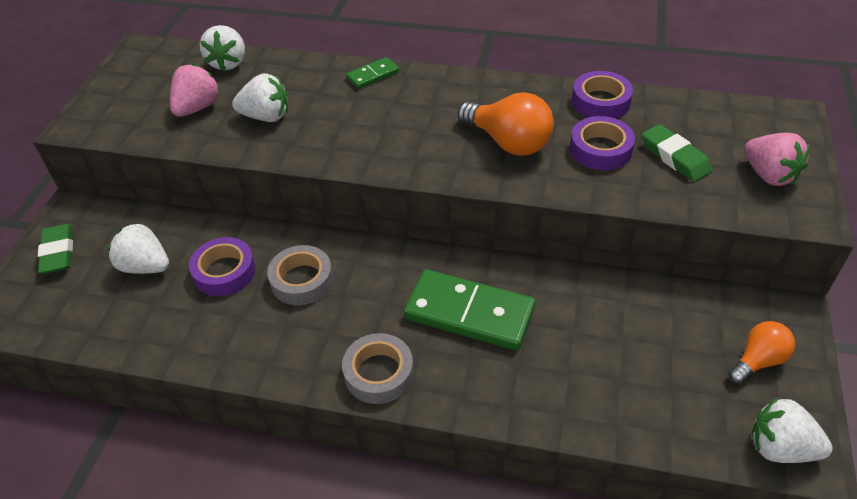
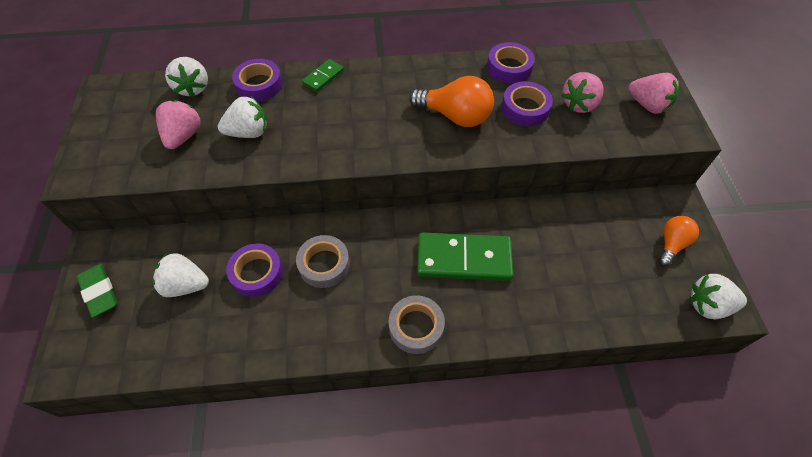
camera: 20 degrees left, 10 degrees up
green eraser [642,124,712,182] -> pink strawberry [561,72,603,113]
none -> purple tape [232,59,282,101]

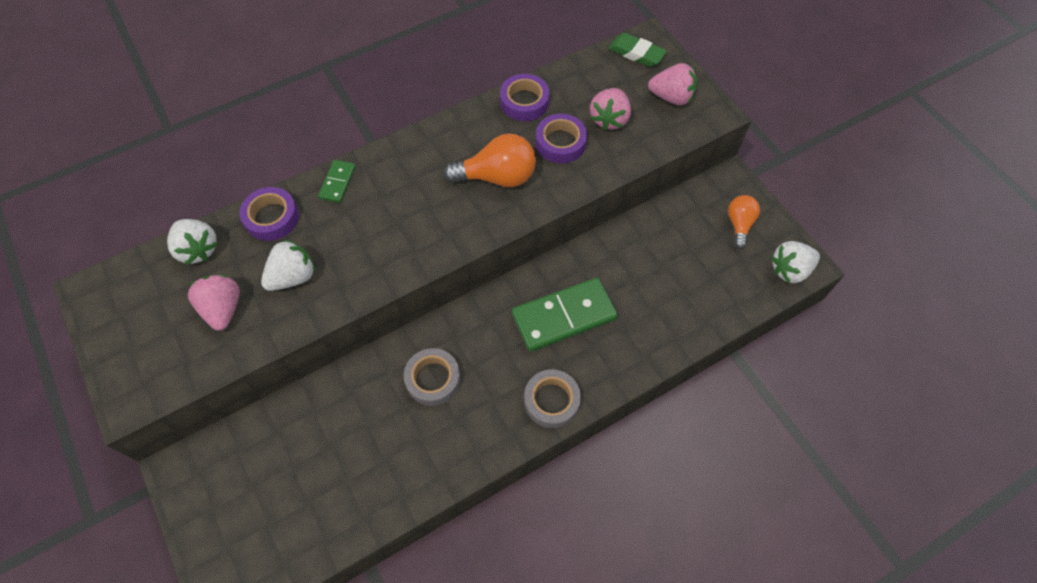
camera: 25 degrees left, 5 degrees up
green eraser [77,264,117,318] -> green eraser moved to [608,33,667,67]
white strawberry [153,253,209,297] -> none
purple tape [226,243,283,297] -> none

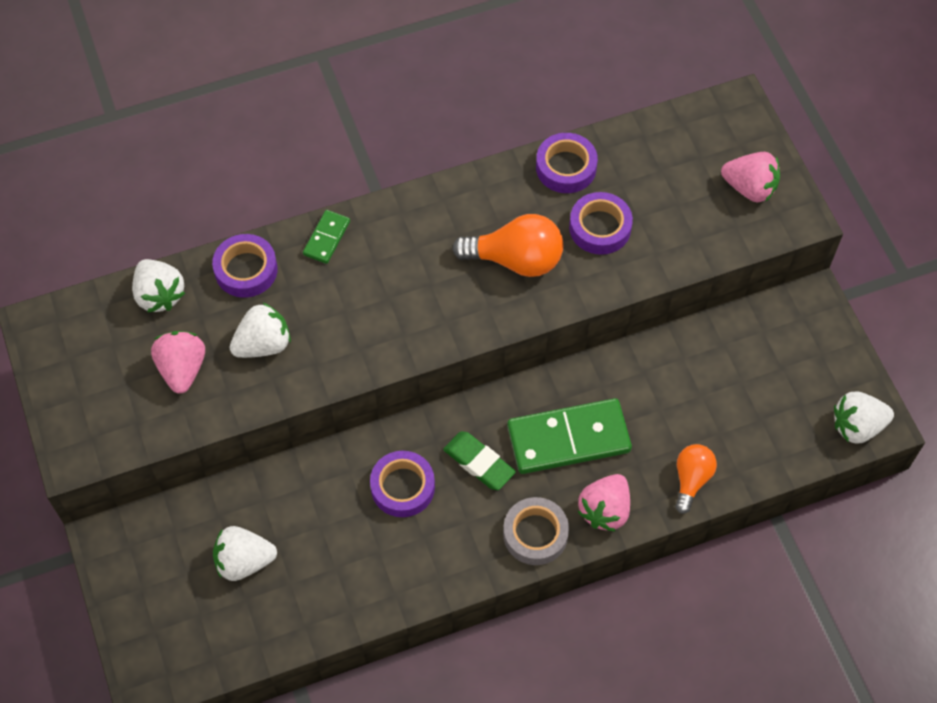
camera: 10 degrees right, 0 degrees up
grey tape [404,348,461,406] -> purple tape [370,451,435,517]
pink strawberry [590,88,631,131] -> pink strawberry moved to [578,474,630,532]
green eraser [608,33,667,67] -> green eraser moved to [443,431,516,490]
orange light bulb [728,195,760,249] -> orange light bulb moved to [675,444,717,514]
none -> white strawberry [213,526,277,581]

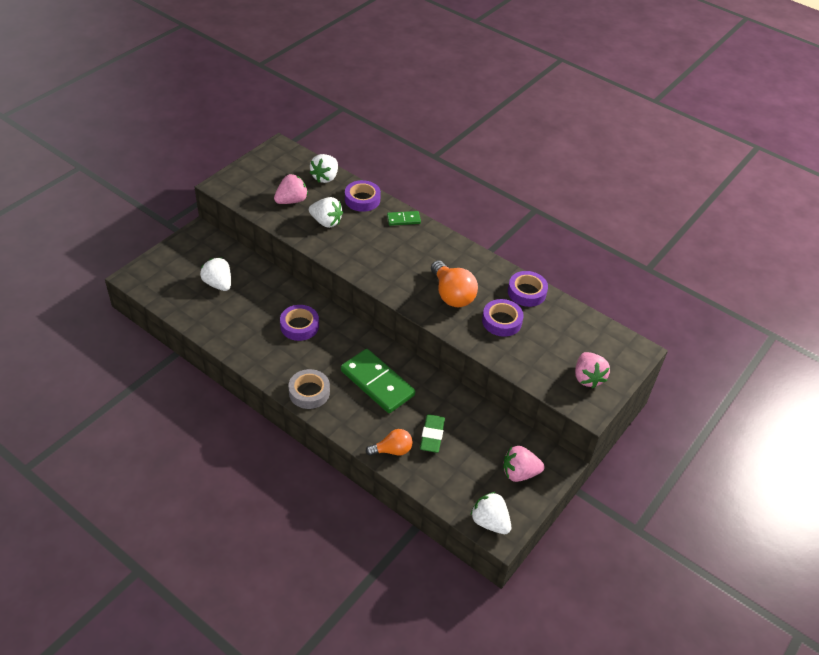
camera: 55 degrees right, 15 degrees down
green eraser [443,431,516,490] -> green eraser moved to [420,414,445,453]
pink strawberry [578,474,630,532] -> pink strawberry moved to [503,446,544,482]

